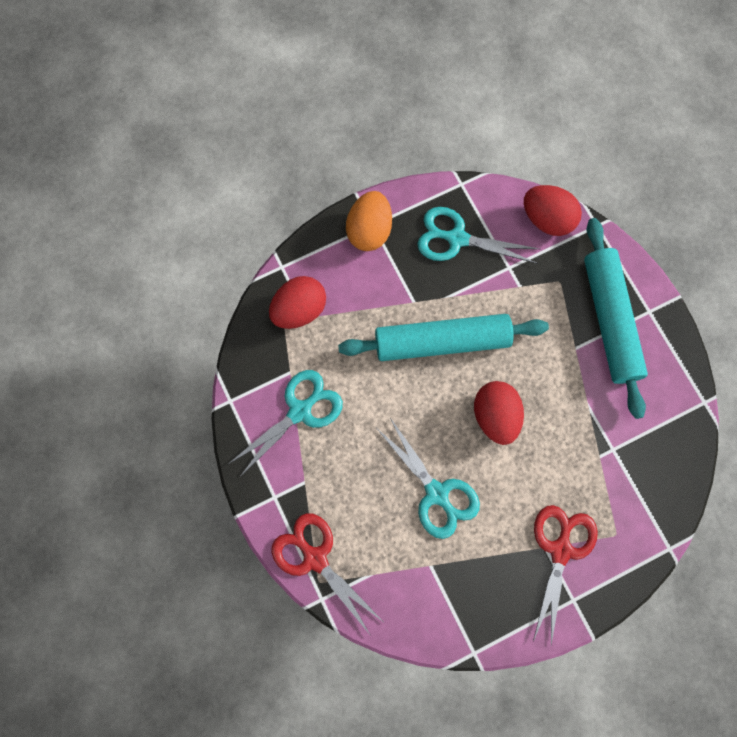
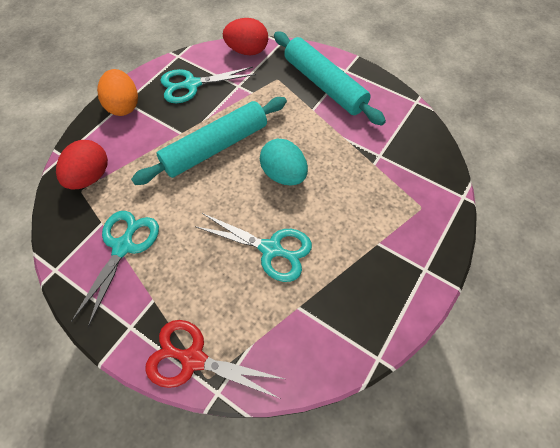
camera: 30 degrees left, 15 degrees down
red egg [474,381,524,445] -> turquoise egg [260,139,308,185]
red scissors [533,505,598,645] -> none

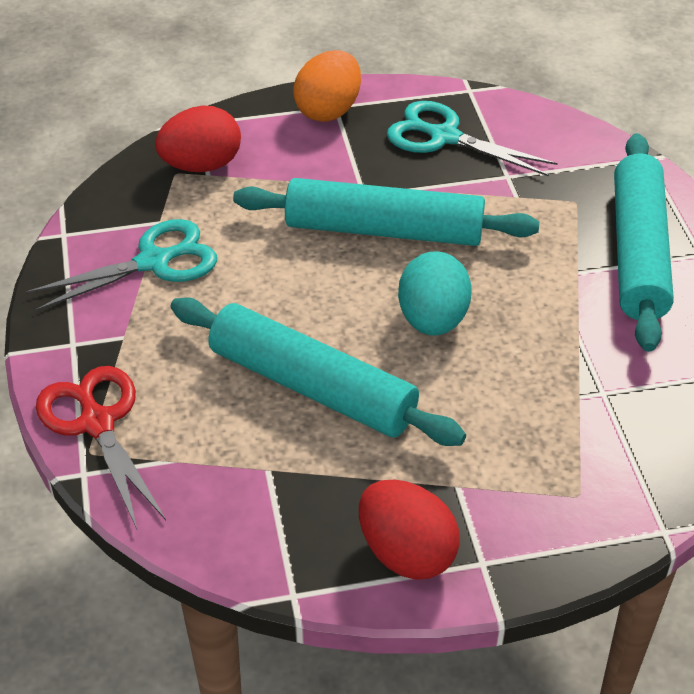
camera: 45 degrees right, 15 degrees down
turquoise scissors [195,213,312,282] -> turquoise rolling pin [170,298,466,446]
red egg [223,18,268,55] -> red egg moved to [359,480,460,580]

